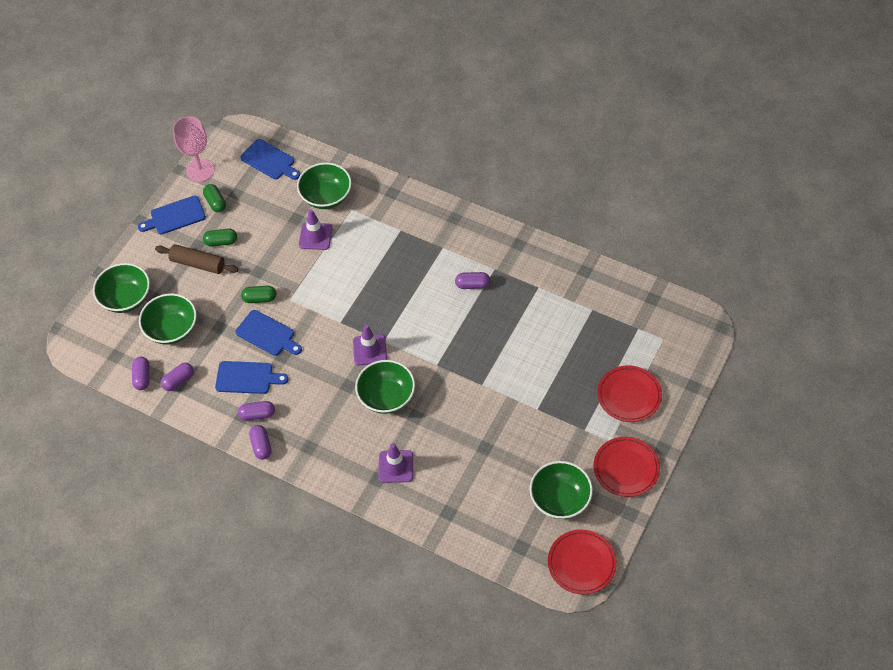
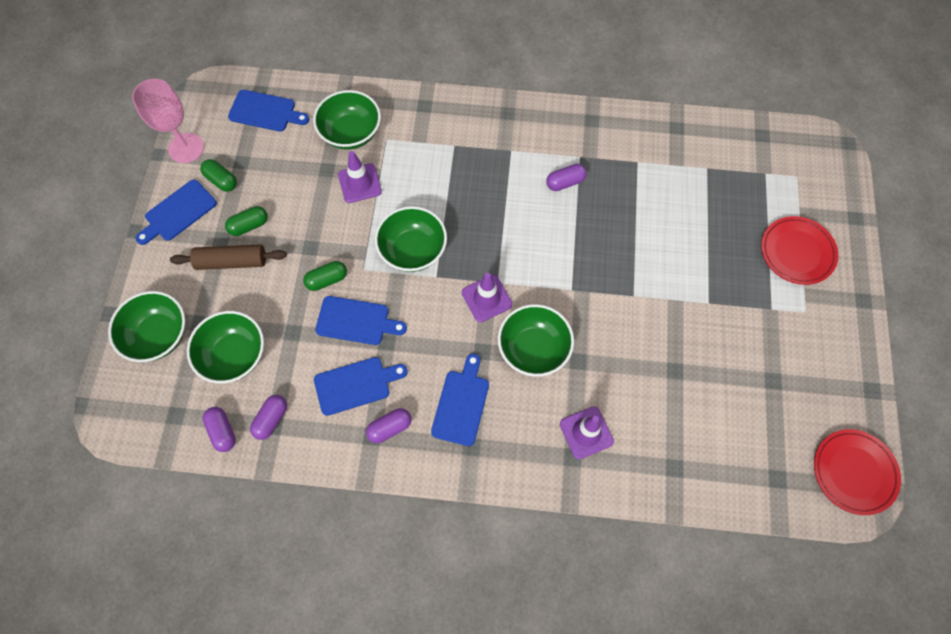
camera: 25 degrees left, 10 degrees up
purple capsule [249,425,271,460] -> none
green bowl [530,461,593,519] -> green bowl moved to [375,206,447,272]
red plate [593,437,660,497] -> none
none -> blue cutting board [431,354,489,446]

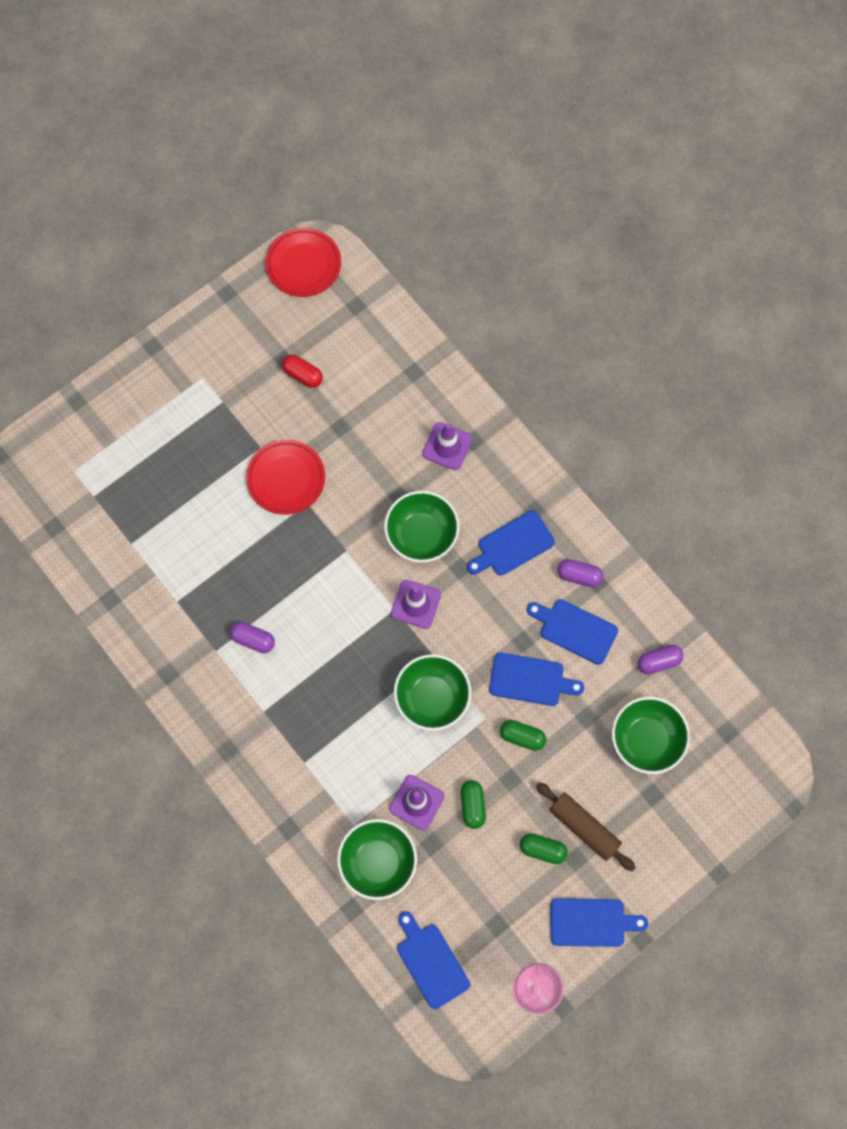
camera: 135 degrees left, 5 degrees up
green bowl [108,291,185,362] -> none
green capsule [200,159,237,192] -> green capsule moved to [460,780,486,829]
purple capsule [202,407,236,452] -> none
blue cutting board [315,296,407,345] -> blue cutting board turned 135 degrees clockwise [489,653,584,706]
red plate [761,216,838,285] -> red plate moved to [246,440,325,515]
none -> red capsule [282,355,323,388]

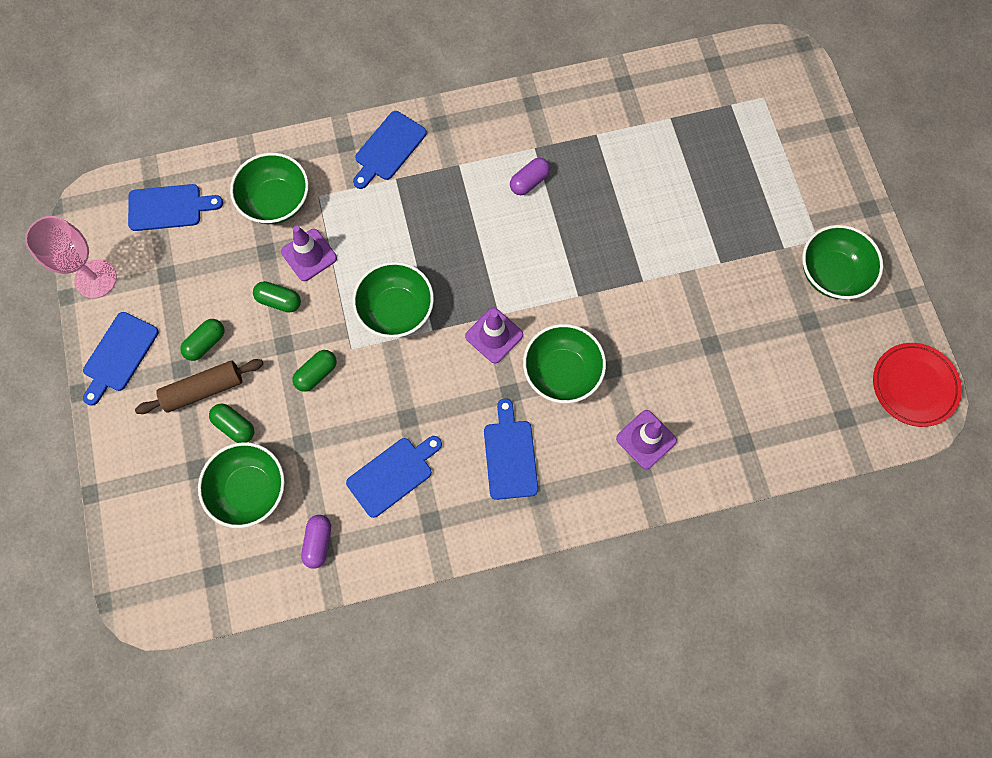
camera: 115 degrees right, 0 degrees up
red plate [246,440,325,515] -> none
red capsule [282,355,323,388] -> none
blue cutting board [489,653,584,706] -> blue cutting board moved to [353,111,427,189]
purple capsule [557,559,603,587] -> none
none -> green capsule [209,403,254,443]
none -> green bowl [802,225,883,299]

